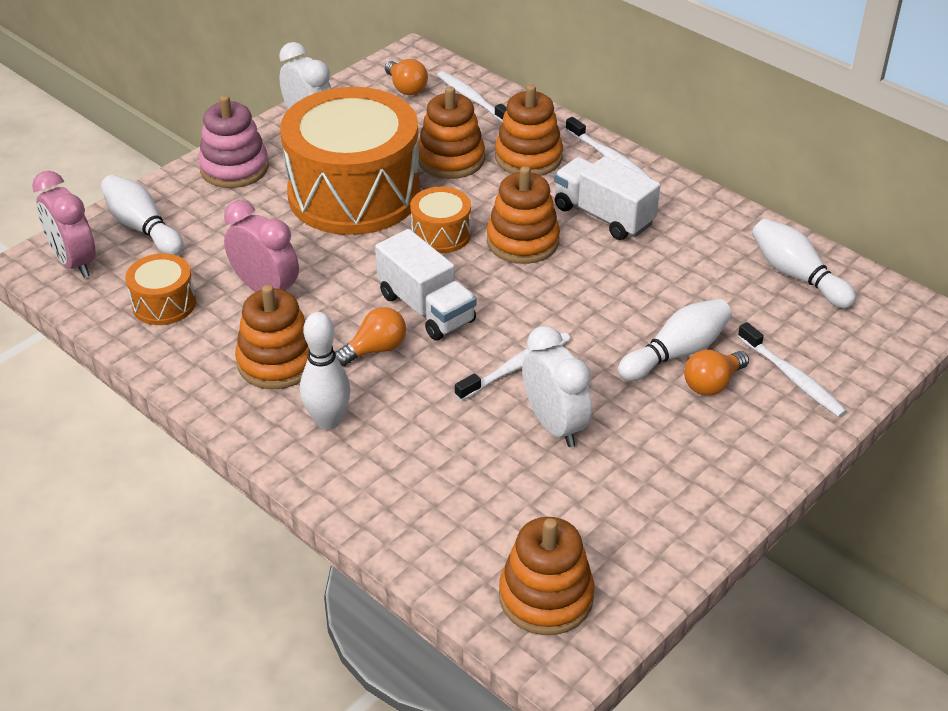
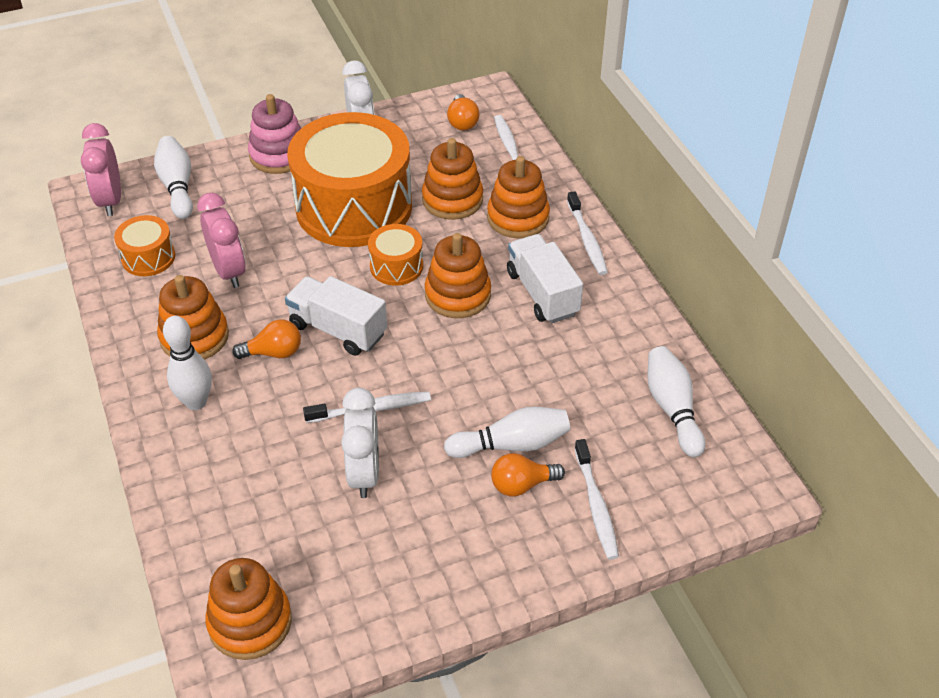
camera: 25 degrees right, 5 degrees up
white truck [375,229,476,340] -> white truck turned 135 degrees clockwise [285,276,387,356]

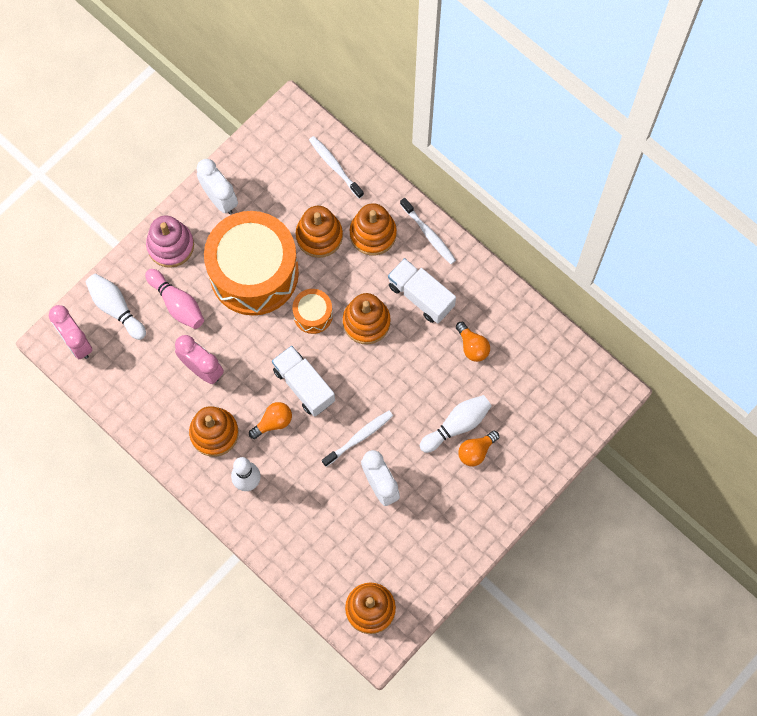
camera: 25 degrees left, 25 degrees up
orange drum [114,215,175,276] -> none
white truck [285,276,387,356] -> white truck turned 45 degrees clockwise [272,346,335,417]
orange light bulb [447,94,479,131] -> orange light bulb moved to [456,322,490,362]
white toothbrush [574,439,619,560] -> none
white bowling pin [648,346,705,457] -> none
none -> pink bowling pin [145,269,204,329]

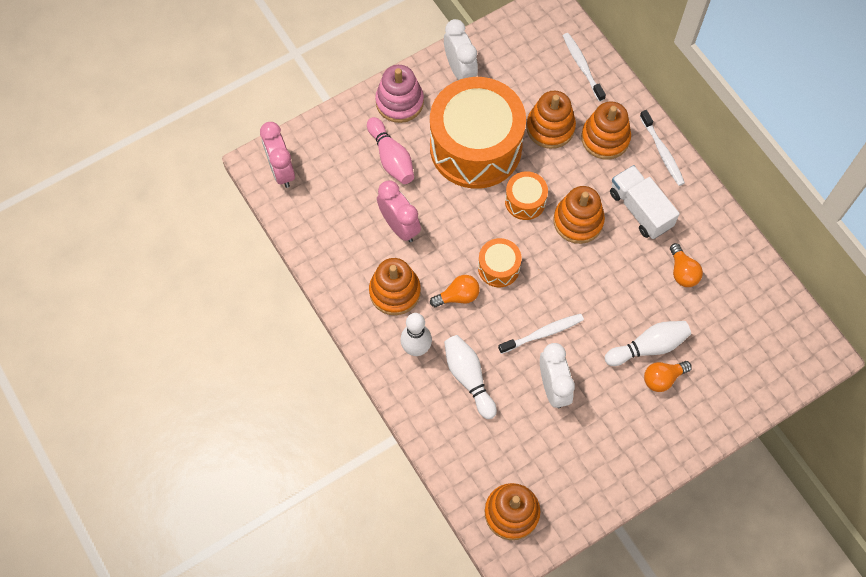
camera: 15 degrees right, 5 degrees down
white bowling pin [86,273,146,340] -> white bowling pin moved to [444,335,497,419]
white truck [272,346,335,417] -> orange drum [478,238,522,287]

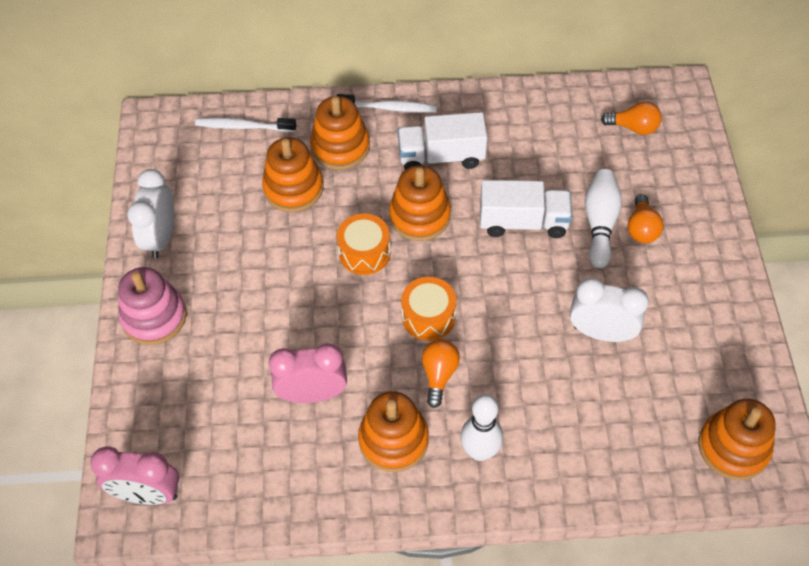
camera: 60 degrees left, 10 degrees down
pink bowling pin [367,117,414,184] -> none
orange drum [430,77,526,189] -> none
white clock [444,19,478,80] -> white clock turned 90 degrees counterclockwise [127,169,174,259]
white bowling pin [444,335,497,419] -> none
white toothbrush [498,313,584,354] -> none
orange light bulb [670,243,703,287] -> orange light bulb moved to [601,102,662,135]
none -> white truck [480,180,572,238]

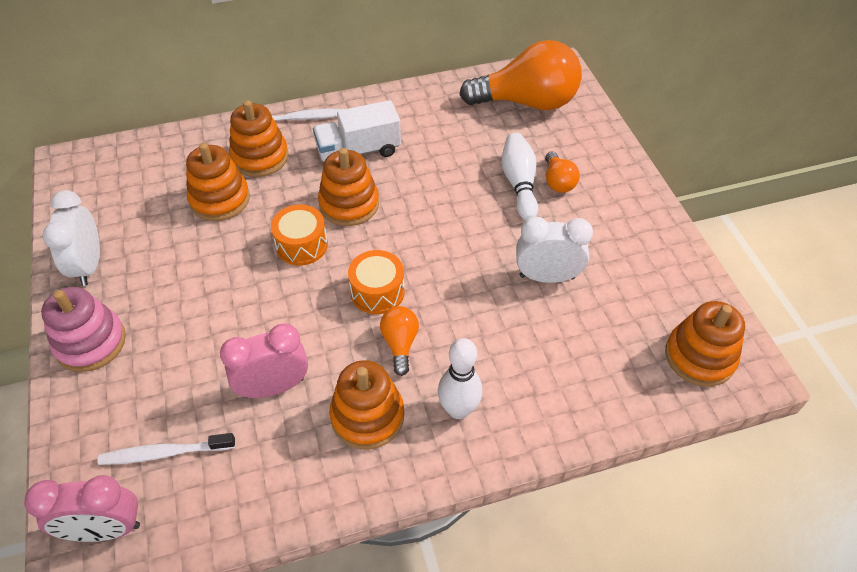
camera: 15 degrees left, 5 degrees down
white toothbrush [195,117,296,132] -> white toothbrush moved to [97,433,235,465]
white truck [480,180,572,238] -> none
orange light bulb [601,102,662,135] -> orange light bulb [459,40,582,110], size x2.20

